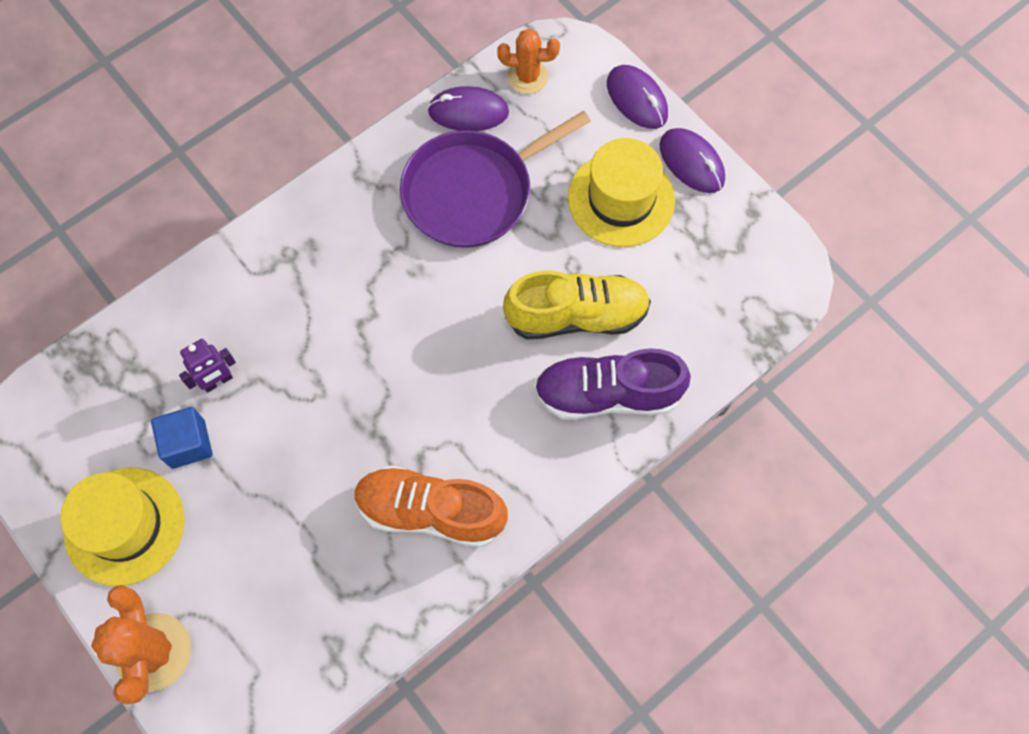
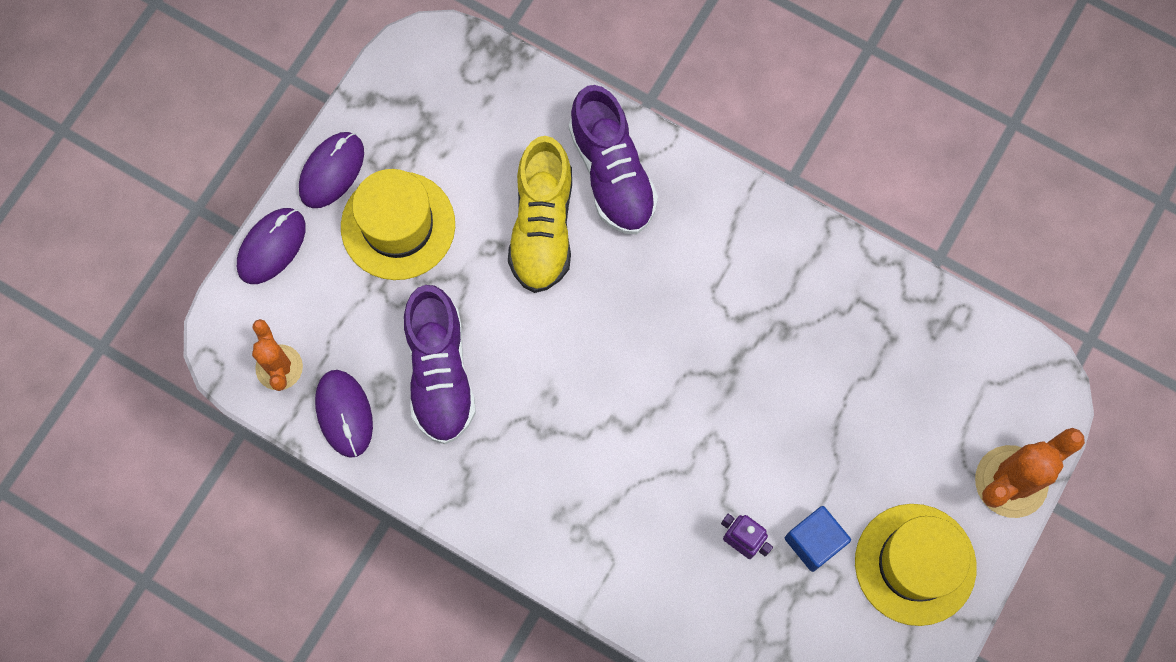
camera: 110 degrees left, 5 degrees up
orange shoe [354,465,508,547] -> none
purple pan [400,111,591,248] -> purple shoe [404,285,476,444]
yellow shoe [503,271,651,339] -> yellow shoe turned 150 degrees counterclockwise [508,136,572,293]

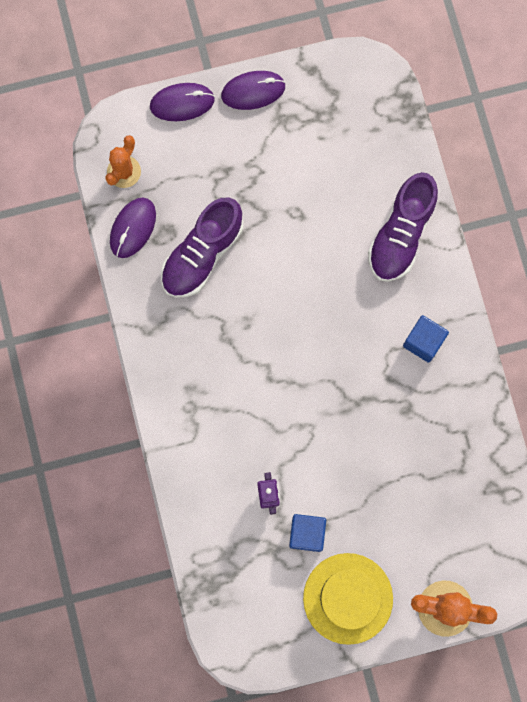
camera: 45 degrees right, 5 degrees up
yellow hat [341,169,455,280] -> none
yellow shoe [508,136,572,293] -> none
none -> blue cube [403,315,449,363]

